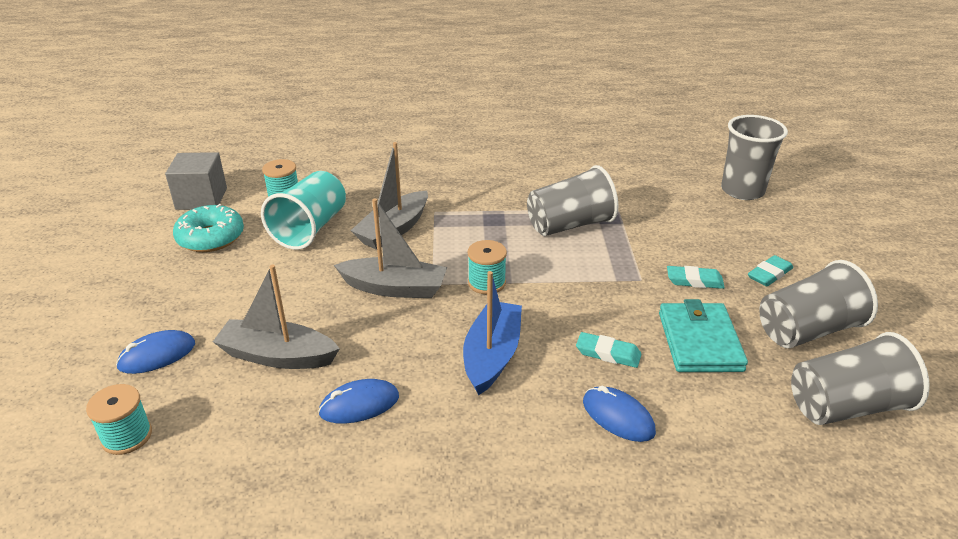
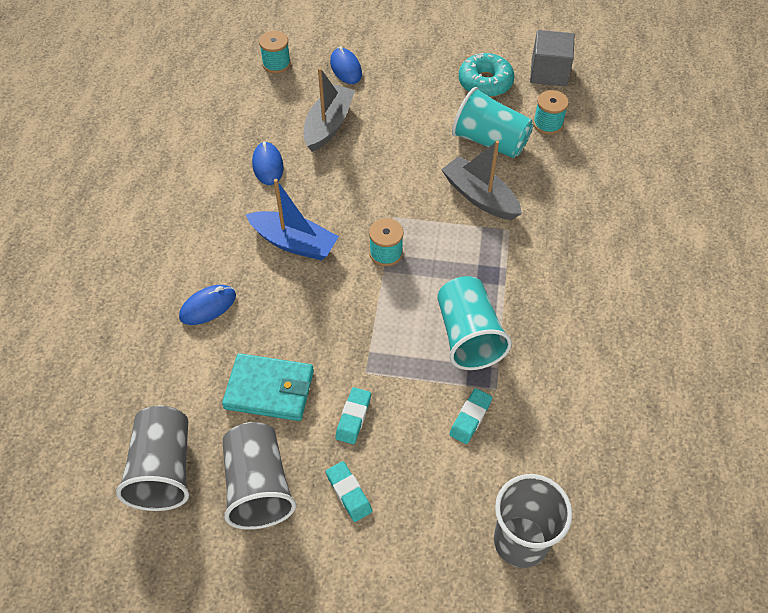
camera: 100 degrees right, 20 degrees up
grey boat [334,198,447,298] -> none
grey cup [527,165,618,236] -> turquoise cup [437,276,512,370]
turquoise eraser [576,332,641,368] -> turquoise eraser moved to [449,388,492,444]

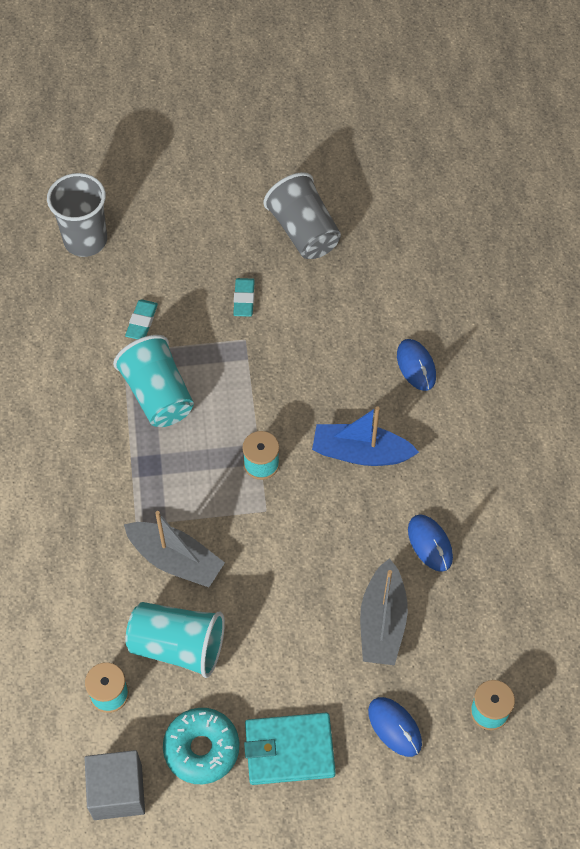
camera: 165 degrees right, 5 degrees up
grey cup [116,406,189,511] -> none
blue mouse [179,285,236,325] -> blue mouse turned 60 degrees counterclockwise [397,339,436,391]
turquoise wallet [222,353,314,421] -> turquoise wallet moved to [244,713,336,785]
turquoise eraser [326,461,372,522] -> none

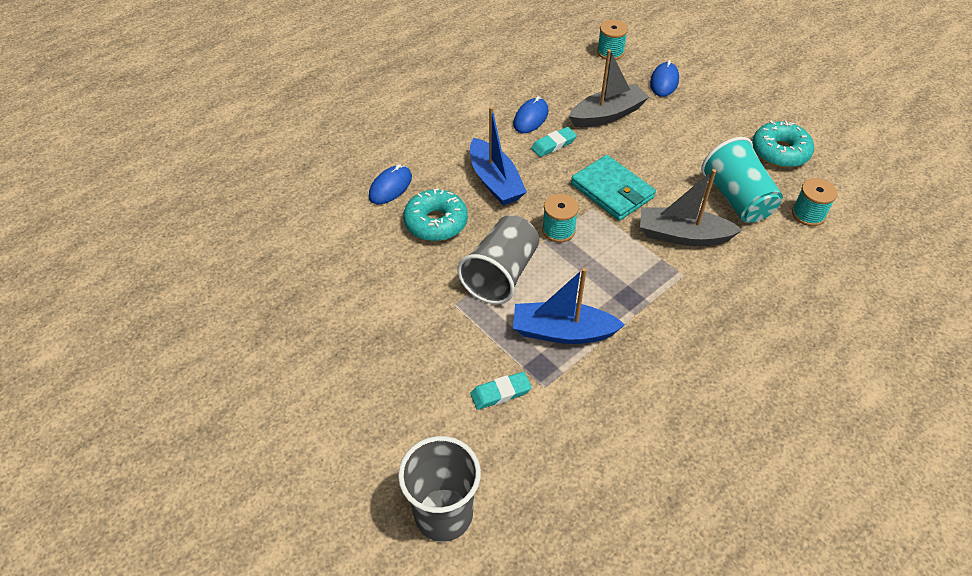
camera: 125 degrees left, 10 degrees down
grey cube [84,750,145,820] -> none
turquoise cup [113,335,194,427] -> blue boat [513,268,625,344]
grey boat [124,511,225,587] -> grey boat turned 75 degrees counterclockwise [640,169,742,246]
turquoise eraser [233,278,255,317] -> turquoise eraser moved to [531,127,577,157]
turquoise wallet [244,713,336,785] -> turquoise wallet moved to [571,155,656,221]
grey cup [263,172,341,259] -> grey cup moved to [457,215,539,304]
none -> turquoise donut [403,188,468,241]

